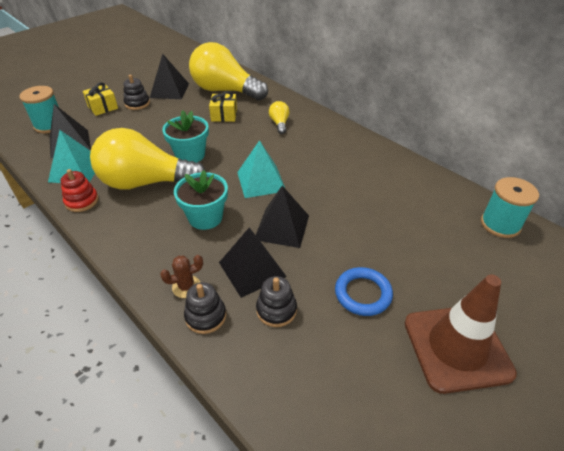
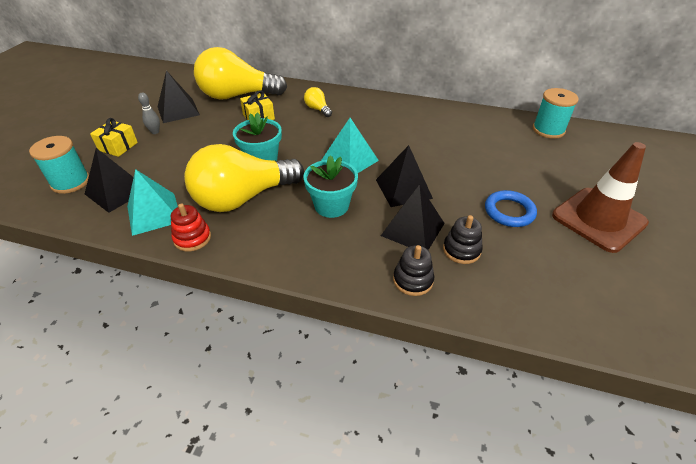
camera: 30 degrees left, 0 degrees up
black stacking toy [123,75,150,110] -> grey bowling pin [138,93,160,134]
brown cactus [160,255,203,298] -> none

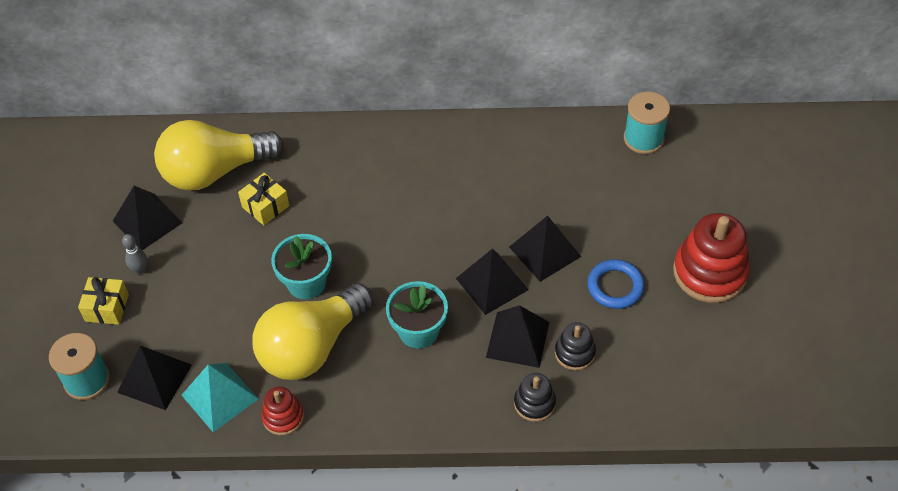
camera: 15 degrees left, 10 degrees up
yellow light bulb [304,87,332,117] -> none
turquoise pyramid [322,118,379,173] -> none
brown traffic cone [552,142,649,253] -> red stacking toy [673,213,750,303]
none -> black pyramid [509,215,581,282]

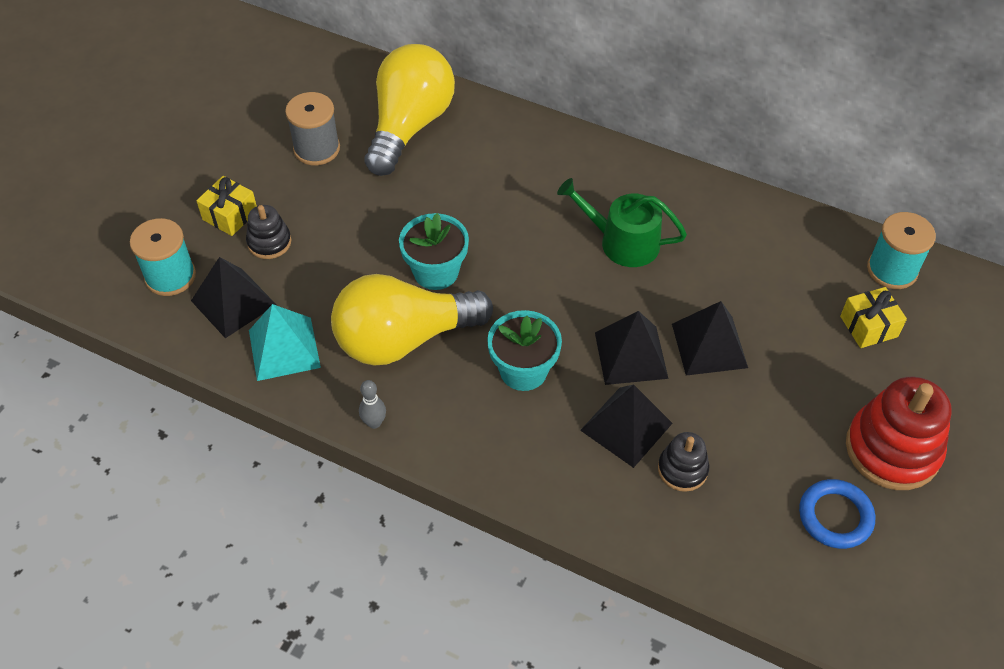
camera: 25 degrees right, 0 degrees up
black pyramid [113,185,182,250] -> grey spool [285,92,340,165]
grey bowling pin [122,234,147,274] -> grey bowling pin moved to [359,380,386,429]
yellow light bulb [154,120,284,191] -> yellow light bulb turned 105 degrees clockwise [365,44,455,176]
yellow gift [238,173,289,226] -> yellow gift moved to [840,287,907,348]
red stacking toy [261,387,304,435] -> none
black stacking toy [514,373,556,422] -> black stacking toy moved to [246,205,291,259]
blue ring [587,259,645,309] -> blue ring moved to [799,479,875,549]
none -> green watering can [557,178,687,267]

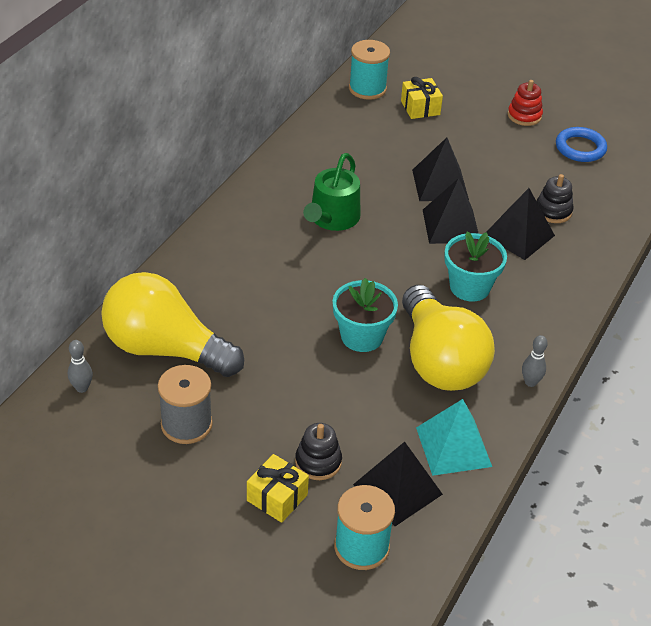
camera: 90 degrees left, 10 degrees down
red stacking toy [846,376,952,490] -> red stacking toy [508,80,543,126], size x0.53
none -> grey bowling pin [68,340,93,393]

